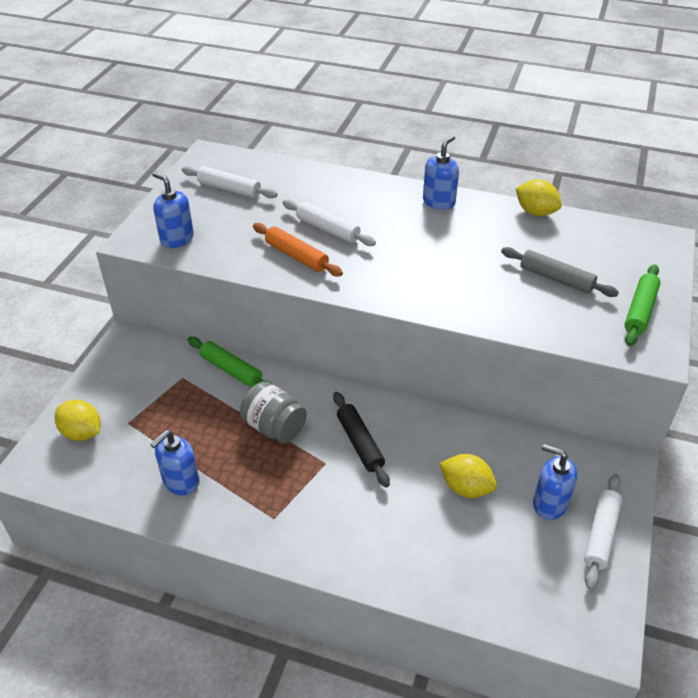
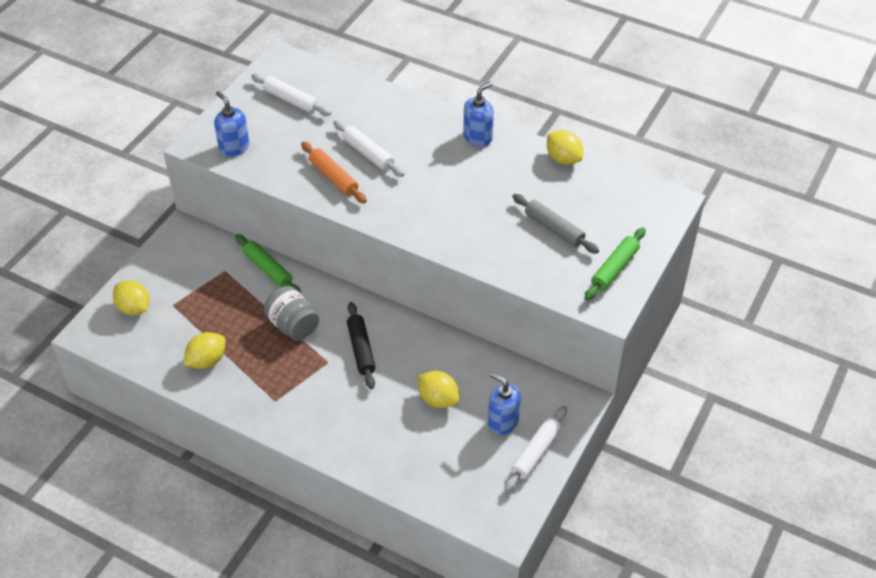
camera: 10 degrees right, 5 degrees up
blue soap dispenser [150,430,200,495] -> yellow lemon [183,332,226,369]

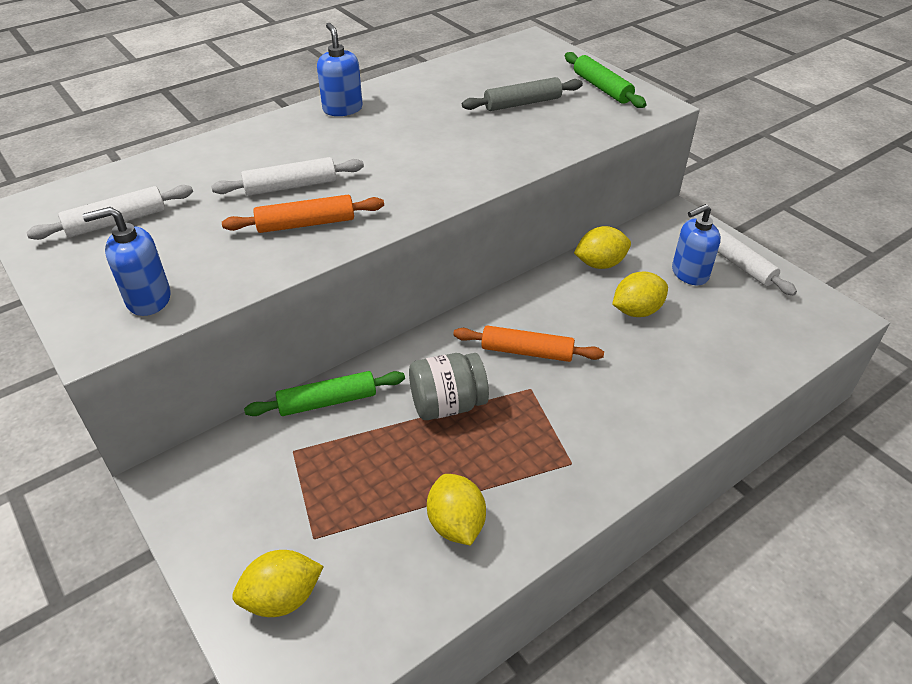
camera: 65 degrees left, 5 degrees down
black rolling pin [347,302,376,389] -> orange rolling pin [453,325,604,362]
yellow lemon [547,130,583,165] -> yellow lemon moved to [574,226,631,269]

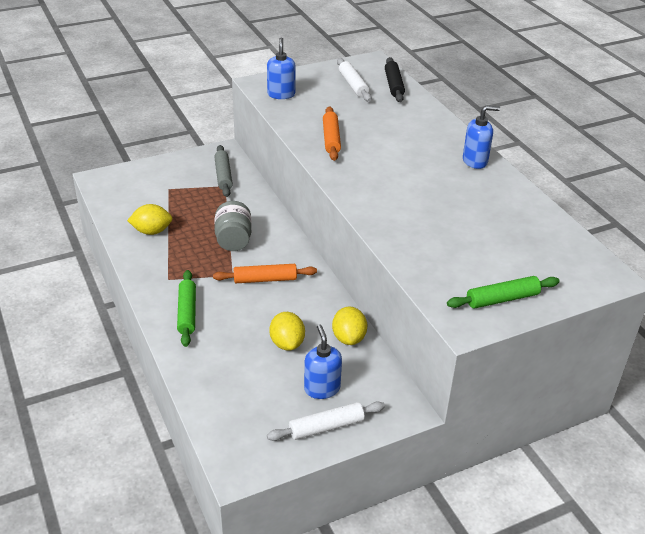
camera: 100 degrees right, 5 degrees down
white rolling pin [211,157,364,196] -> none
yellow lemon [232,550,324,617] -> none
green rolling pin [244,371,405,416] -> green rolling pin moved to [177,270,196,347]
orange rolling pin [453,325,604,362] -> orange rolling pin turned 60 degrees clockwise [213,264,317,283]
grey rolling pin [462,77,583,111] -> grey rolling pin moved to [214,145,233,197]
none -> black rolling pin [385,57,405,102]

